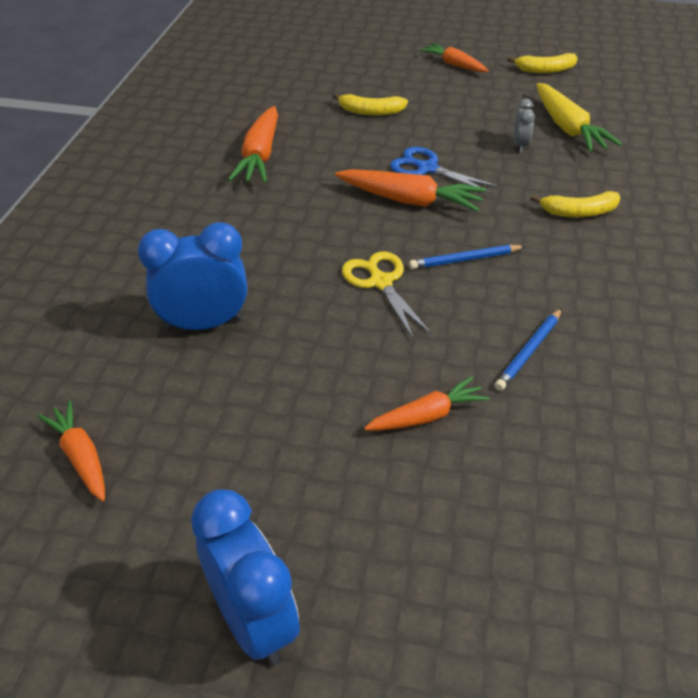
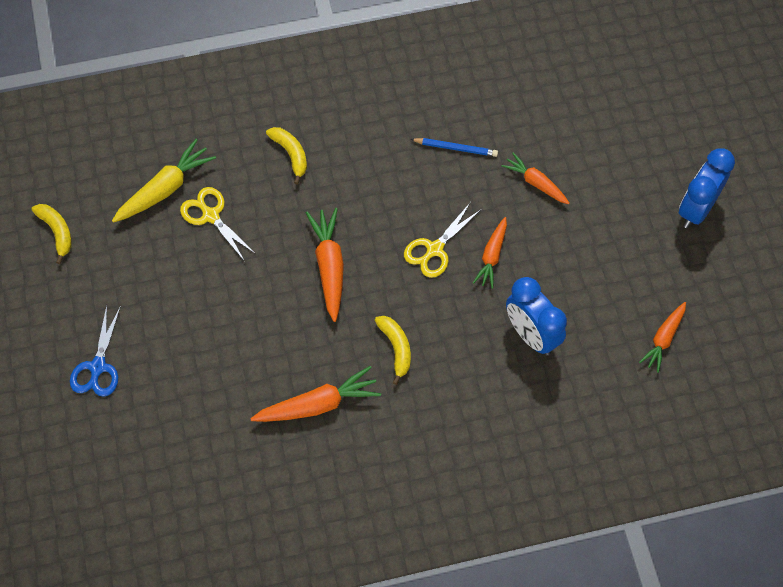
camera: 115 degrees left, 20 degrees up
yellow banana [333,93,408,116] -> yellow banana moved to [375,316,411,385]
blue scissors [390,147,500,194] -> blue scissors moved to [70,306,121,397]
blue pencil [409,245,526,269] -> none
orange carrot [420,43,489,72] -> orange carrot moved to [473,217,507,289]
grey clock [514,99,535,153] -> yellow scissors [180,187,256,260]

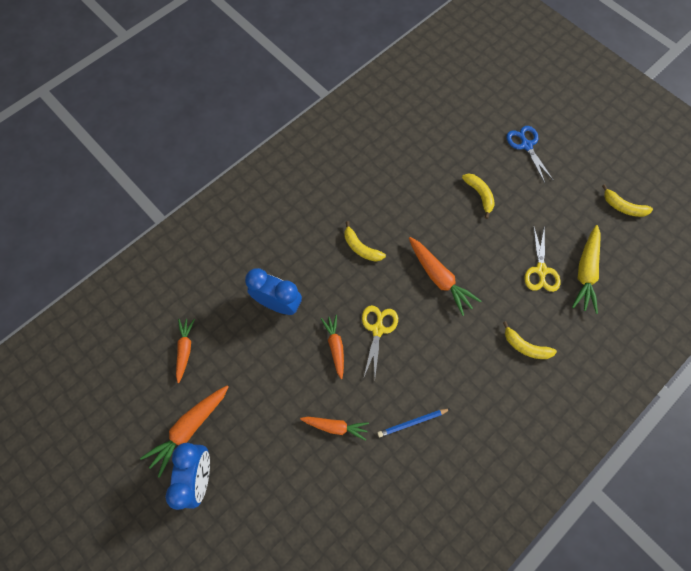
camera: 150 degrees right, 5 degrees up
yellow scissors [180,187,256,260] -> yellow scissors turned 75 degrees clockwise [524,225,561,292]
orange carrot [250,366,381,422] -> orange carrot moved to [140,386,228,478]
none -> yellow banana [462,173,495,219]

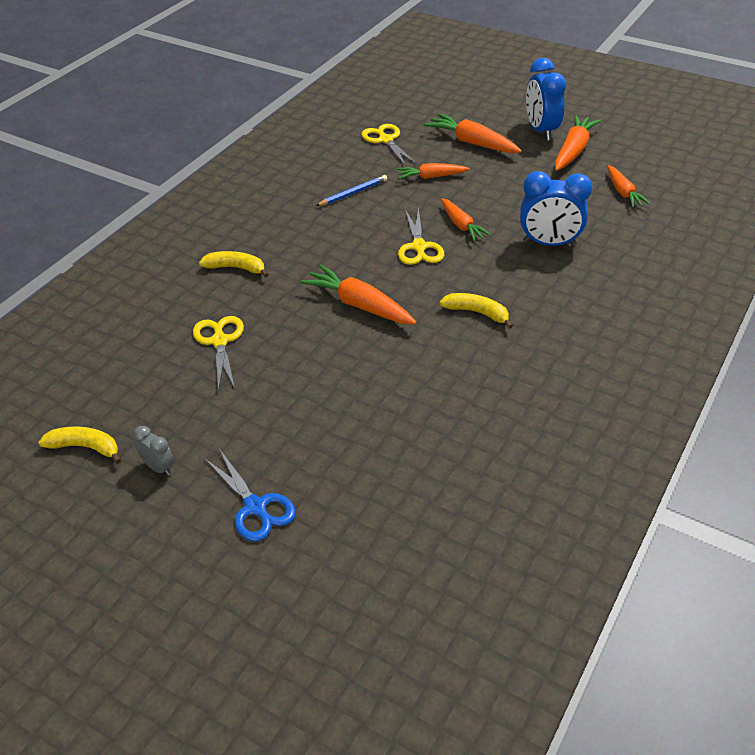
camera: 165 degrees right, 25 degrees down
yellow banana [462,173,495,219] -> none
yellow carrot [572,225,601,314] -> none
none -> grey clock [133,426,174,476]
none -> yellow scissors [361,124,417,166]
none -> orange carrot [424,113,522,153]

